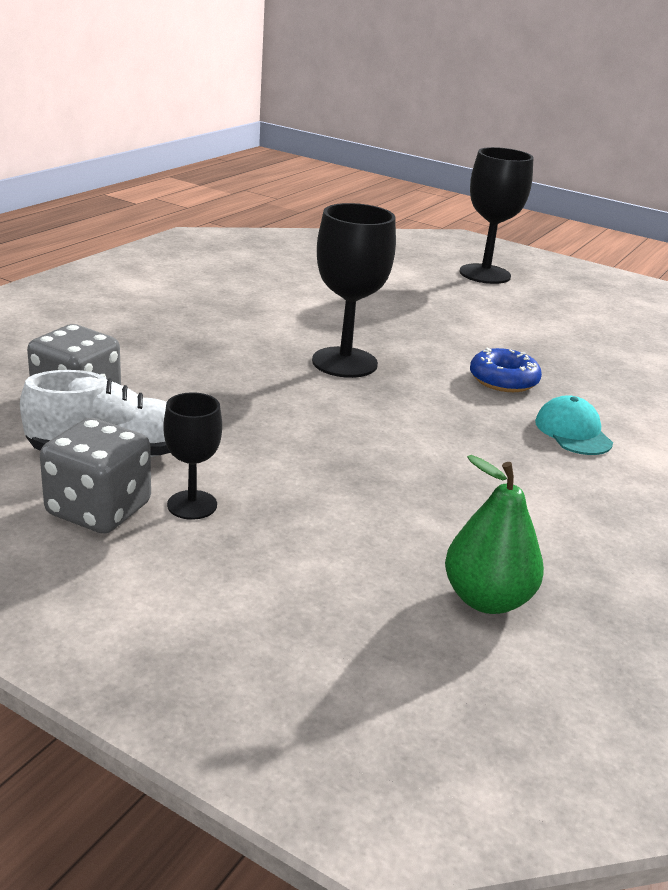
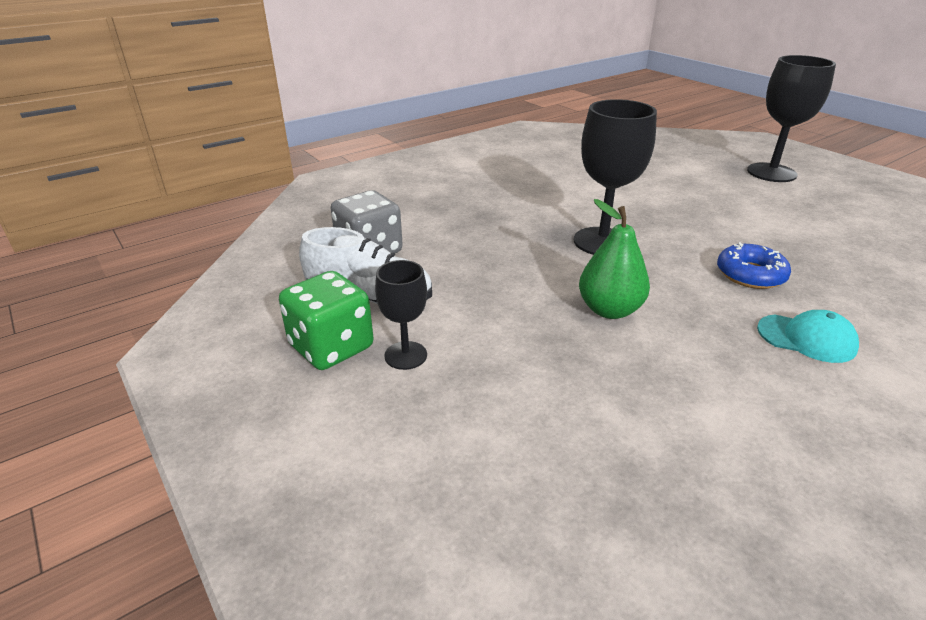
camera: 25 degrees right, 5 degrees up
grey dice [40,418,151,534] -> green dice [279,271,373,370]
green pear [445,455,544,614] -> green pear moved to [579,199,650,319]
turquoise cap [535,395,613,455] -> turquoise cap turned 105 degrees clockwise [757,310,859,363]

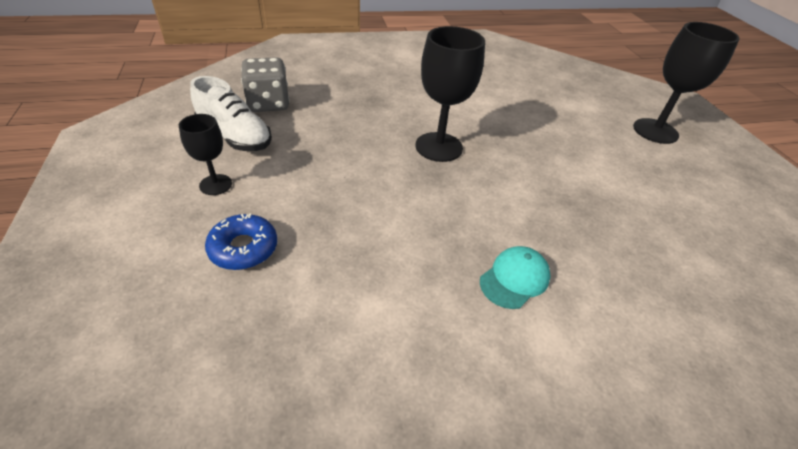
camera: 20 degrees right, 10 degrees up
green dice [279,271,373,370] -> none
green pear [579,199,650,319] -> none
blue donut [717,242,791,289] -> blue donut moved to [205,214,277,270]
turquoise cap [757,310,859,363] -> turquoise cap turned 90 degrees counterclockwise [480,246,551,309]

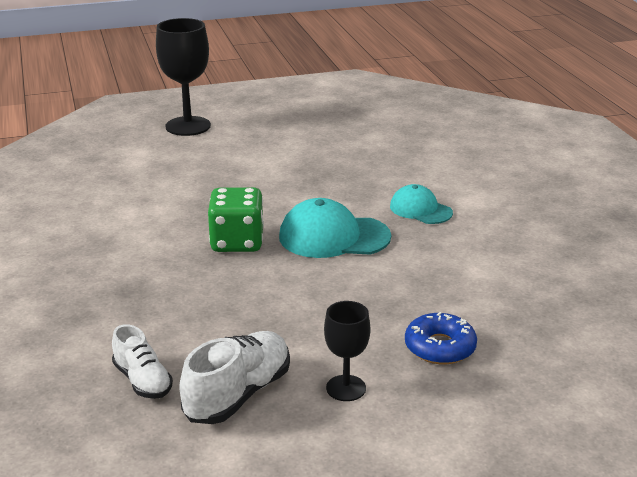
camera: 90 degrees left, 15 degrees down
grey dice [241,57,289,112] -> white shoe [112,324,173,399]
black goblet [416,26,485,162] -> green dice [208,187,264,252]
none -> turquoise cap [279,198,391,258]

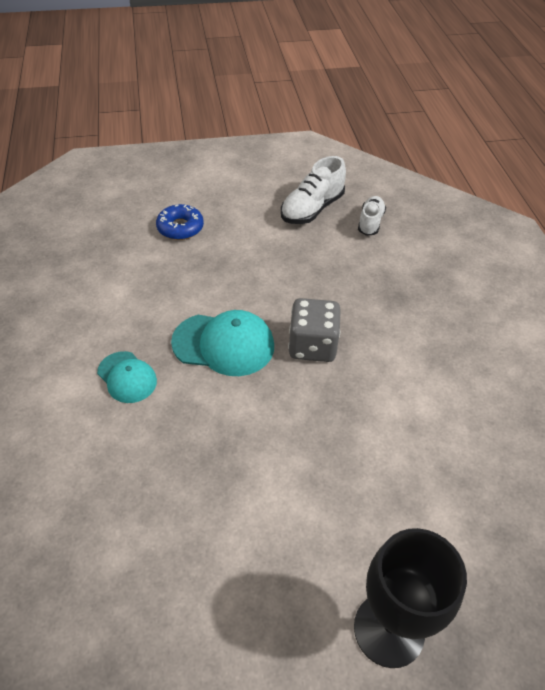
camera: 175 degrees left, 20 degrees up
white shoe [112,324,173,399] -> white shoe turned 45 degrees clockwise [358,196,386,236]
green dice [208,187,264,252] -> grey dice [288,298,341,362]
black goblet [324,301,370,401] -> none

